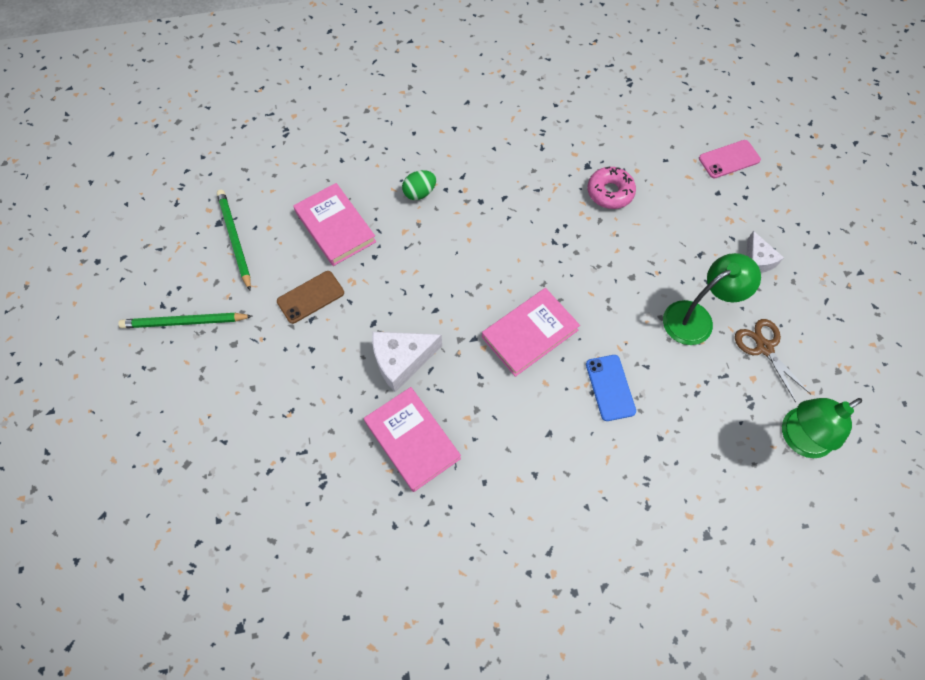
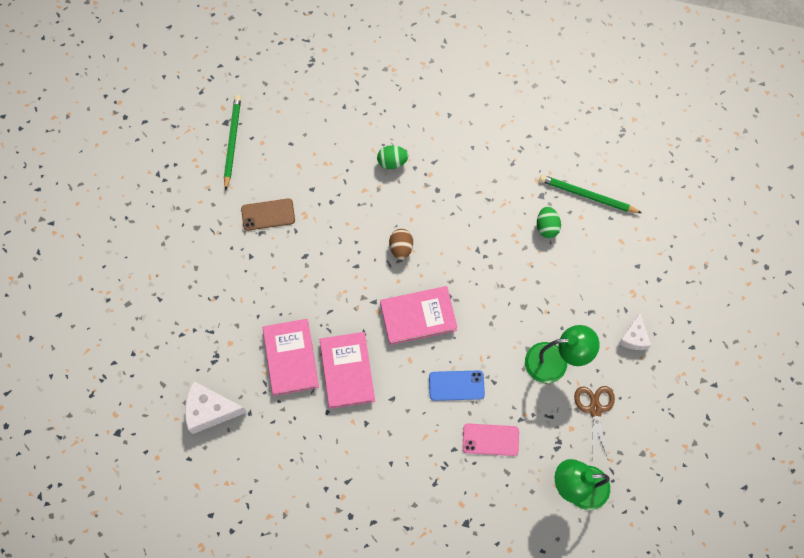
camera: 25 degrees right, 5 degrees up
green pencil [118,313,252,328] -> green pencil moved to [539,175,642,213]
pink book [293,183,376,266] -> pink book moved to [320,332,375,409]
white cheese [372,332,442,392] -> white cheese moved to [185,381,247,434]
blue phone [586,355,636,421] -> blue phone turned 75 degrees clockwise [429,370,485,401]
pink donut [587,167,636,209] -> green egg [537,207,561,238]
pink phone [699,140,761,178] -> pink phone moved to [463,424,519,456]
none -> brown egg [389,229,413,260]

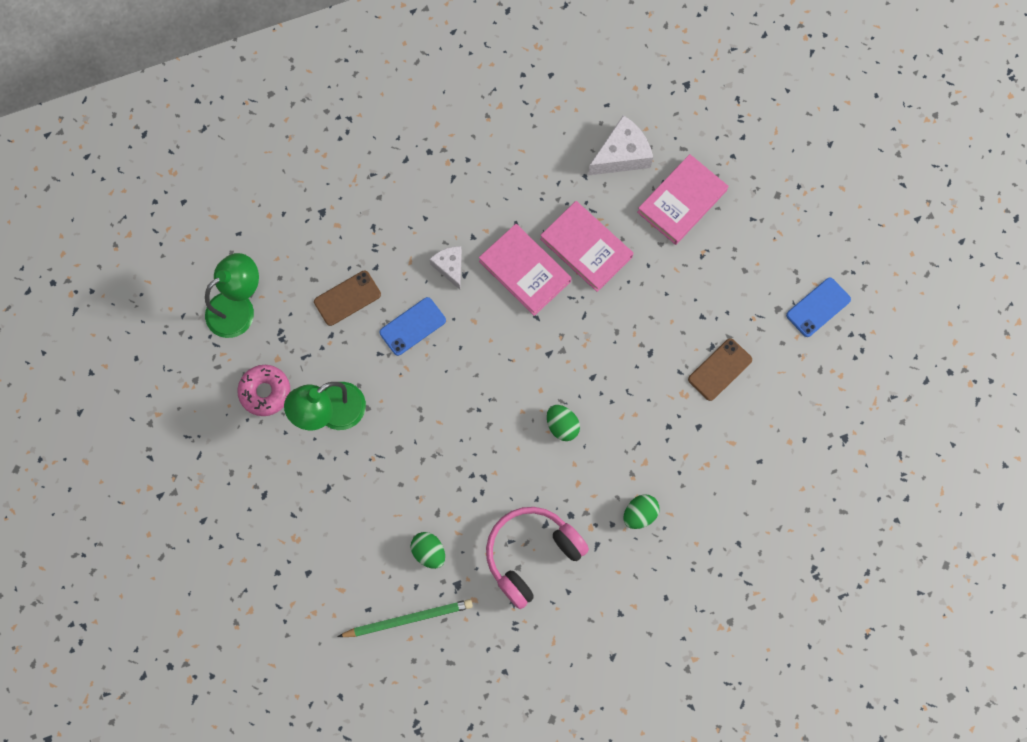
camera: 145 degrees right, 5 degrees up
green pencil [224,95,241,191] -> none
pink book [380,286,458,345] -> pink book moved to [637,154,728,245]
brown egg [389,229,413,260] -> green egg [547,405,580,441]
pink phone [463,424,519,456] -> brown phone [314,270,381,326]
brown scissors [574,386,615,461] -> pink donut [237,365,290,416]
white cheese [618,313,651,350] -> white cheese moved to [429,246,462,290]
none -> pink headphones [486,507,589,609]
none -> blue phone [786,278,851,337]

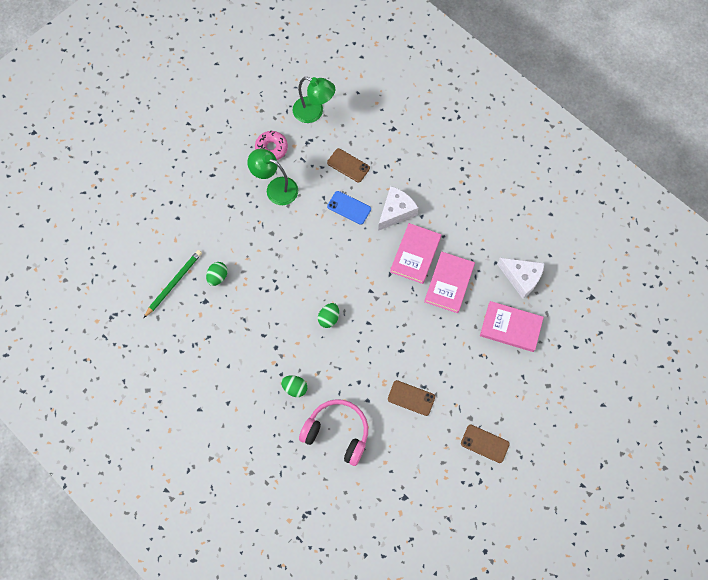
camera: 65 degrees right, 5 degrees down
green pencil [338,599,473,637] -> green pencil turned 105 degrees counterclockwise [144,250,202,318]
white cheese [429,246,462,290] -> white cheese [378,186,418,231], size x1.60
pink headphones [486,507,589,609] -> pink headphones moved to [299,399,368,466]
blue phone [786,278,851,337] -> brown phone [461,425,510,463]

